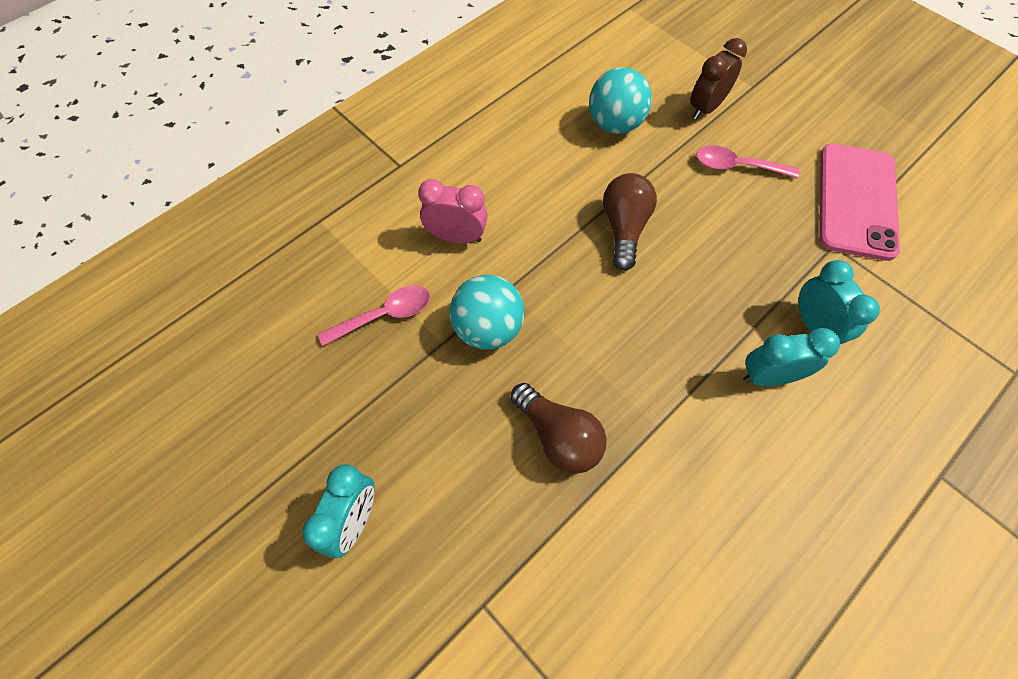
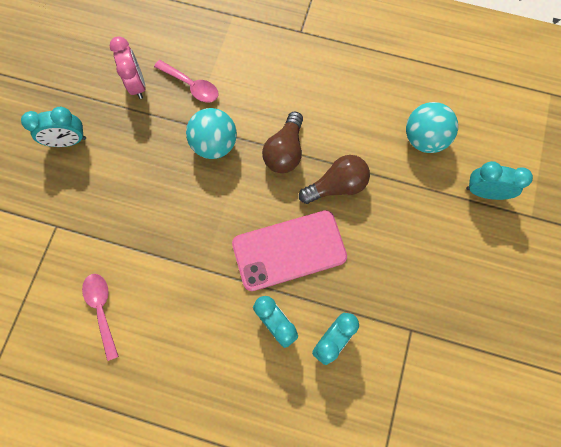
camera: 60 degrees right, 10 degrees up
pink clock [418,179,488,243] -> pink clock moved to [110,36,146,99]
brown light bulb [511,383,607,474] -> brown light bulb moved to [262,111,303,173]
brown clock [690,38,747,120] -> turquoise clock [466,161,533,200]
pink spoon [696,145,799,178] -> pink spoon moved to [82,274,119,361]
pink phone [819,144,900,261] -> pink phone moved to [232,210,347,291]

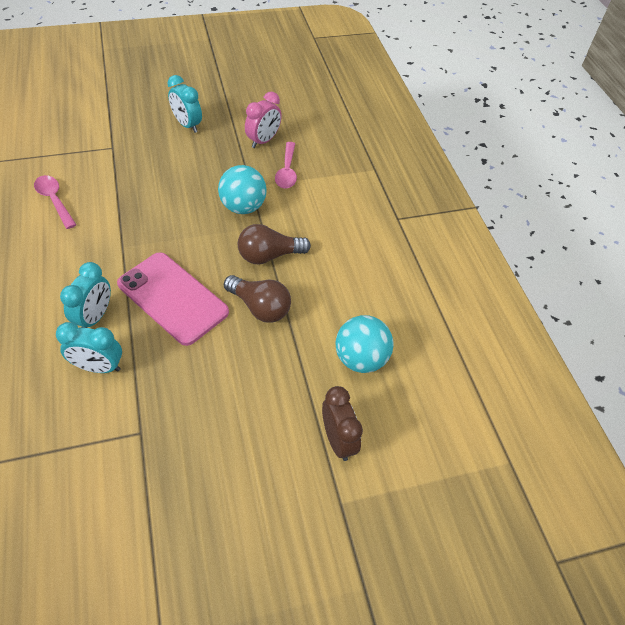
camera: 55 degrees right, 20 degrees down
pink spoon [82,274,119,361] -> pink spoon turned 75 degrees counterclockwise [34,175,76,229]
turquoise clock [466,161,533,200] -> brown clock [322,386,363,461]

